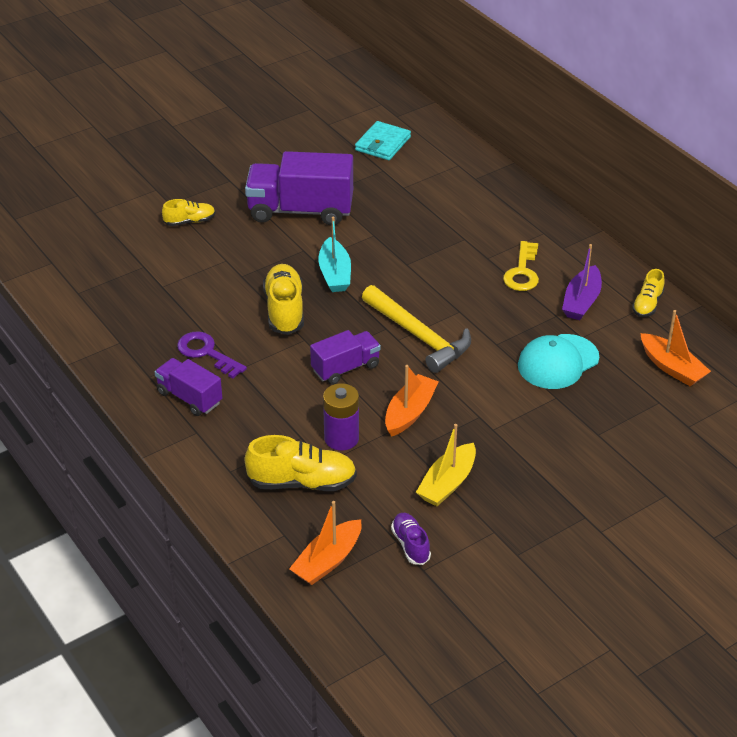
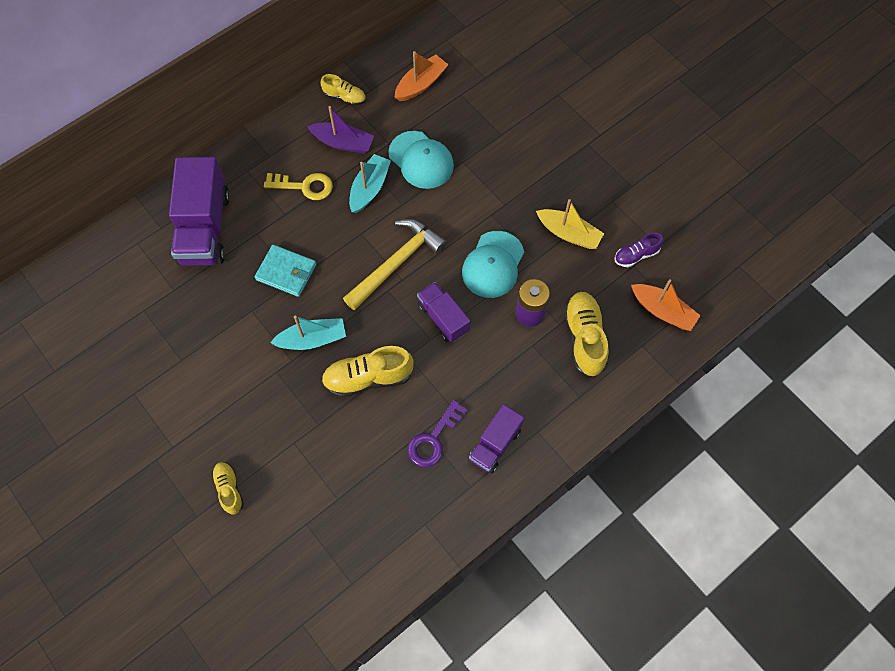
camera: 95 degrees left, 25 degrees up
purple truck [245,151,353,226] -> purple truck moved to [169,157,230,266]
turquoise wallet [355,121,411,160] -> turquoise wallet moved to [255,245,316,297]
orange boat [385,365,439,436] -> turquoise cap [462,231,524,298]
none -> turquoise boat [349,154,391,213]

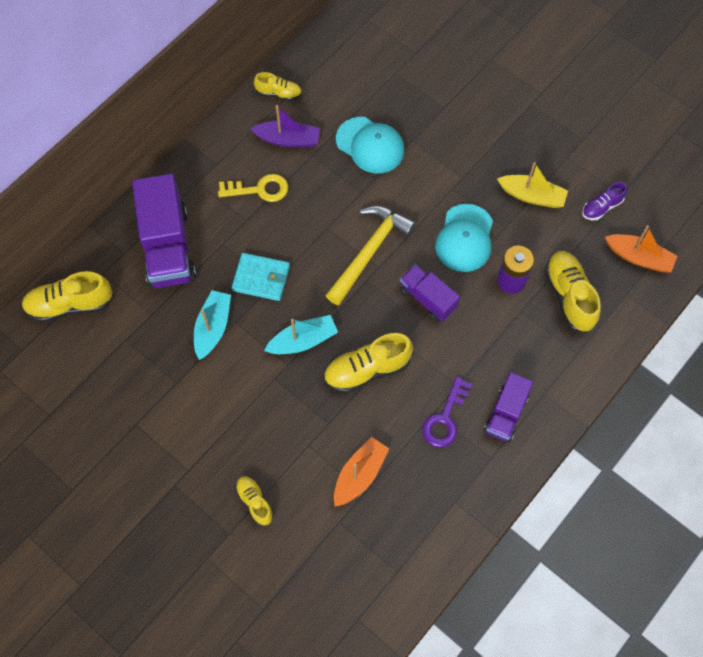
camera: 10 degrees left, 0 degrees up
turquoise boat [349,154,391,213] -> turquoise boat moved to [194,290,231,360]
orange boat [395,51,448,101] -> orange boat moved to [334,437,389,506]
none -> yellow shoe [22,271,113,322]

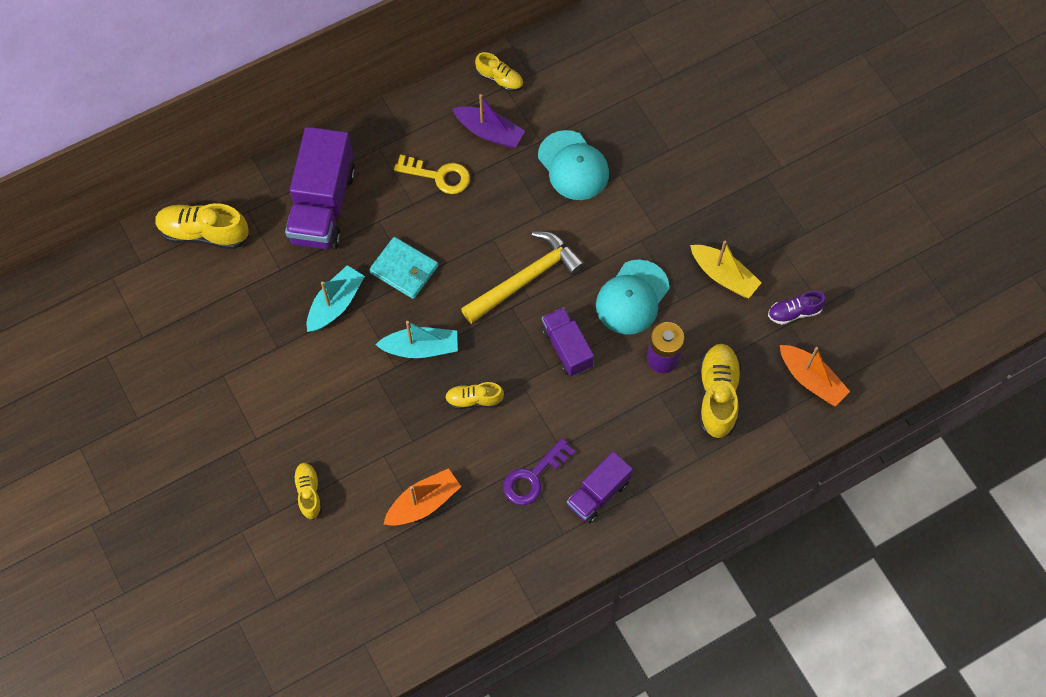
camera: 20 degrees right, 0 degrees up
yellow shoe [324,333,413,393] -> yellow shoe [445,382,504,409], size x0.58

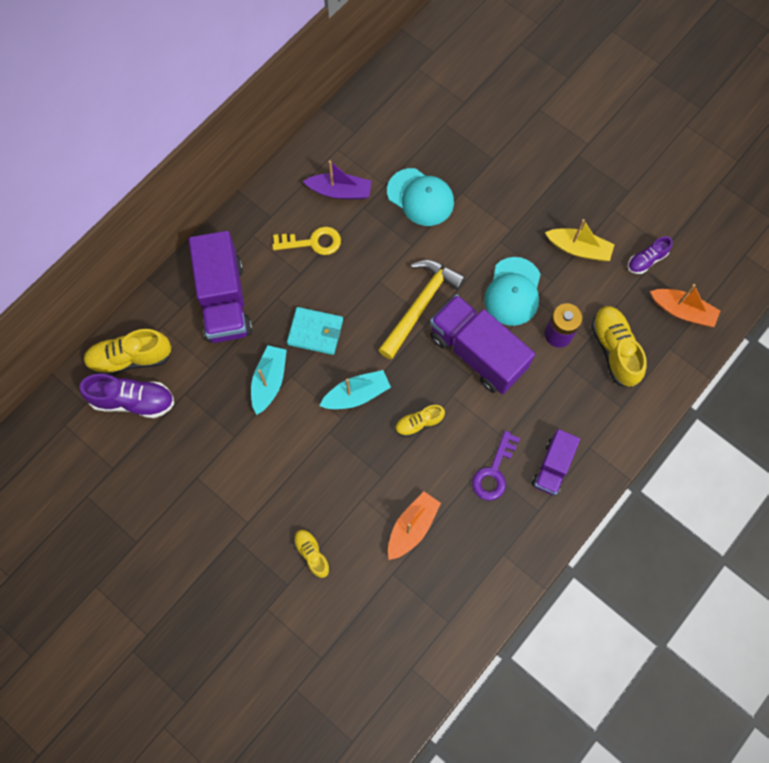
camera: 20 degrees left, 5 degrees up
yellow shoe [475,52,523,92] -> none
purple truck [541,307,594,376] -> purple truck [430,294,535,394], size x1.75
none -> purple shoe [80,374,174,418]

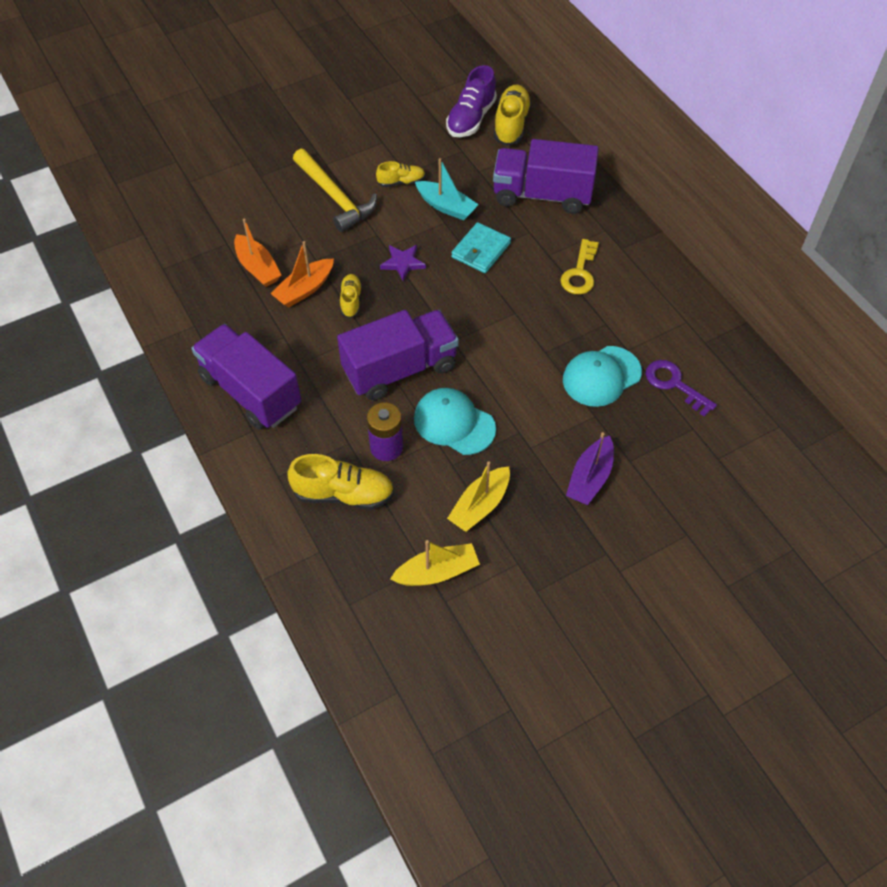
camera: 110 degrees right, 15 degrees down
yellow shoe [293,529,330,578] -> yellow shoe moved to [376,161,425,187]
purple boat [303,160,372,199] -> purple boat moved to [566,432,614,505]
turquoise boat [319,370,391,409] -> purple star [380,245,426,281]
yellow hammer [378,260,466,359] -> yellow hammer moved to [293,149,377,232]
purple key [472,431,520,501] -> purple key moved to [646,360,717,417]
purple truck [532,429,580,495] -> purple truck [192,324,301,430], size x1.75
purple shoe [628,236,672,274] -> yellow boat [390,540,480,586]
orange boat [650,284,720,327] -> orange boat moved to [270,241,334,307]

